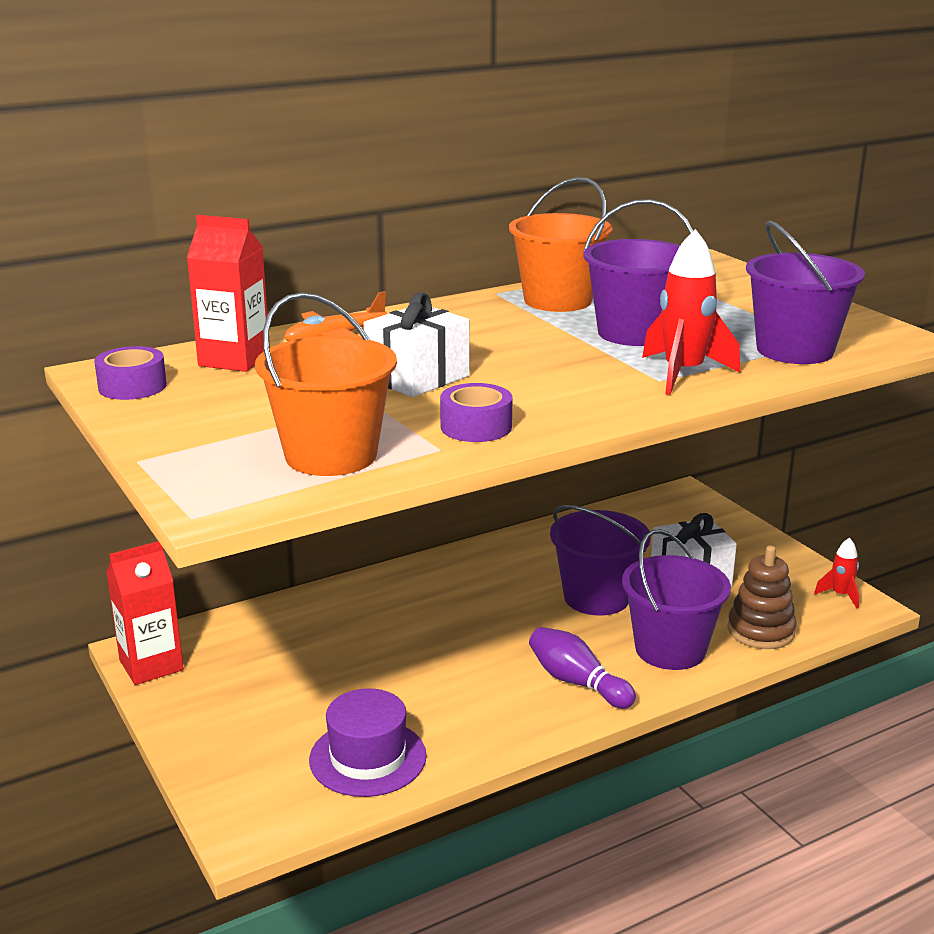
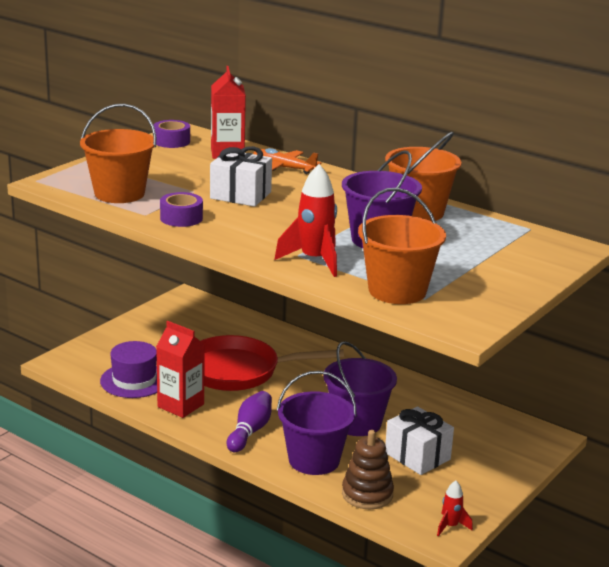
camera: 65 degrees right, 0 degrees up
red carton [106,541,184,685] -> red carton moved to [156,321,205,418]
purple bucket [746,221,865,364] -> orange bucket [358,188,446,304]
none -> red pan [201,335,344,391]

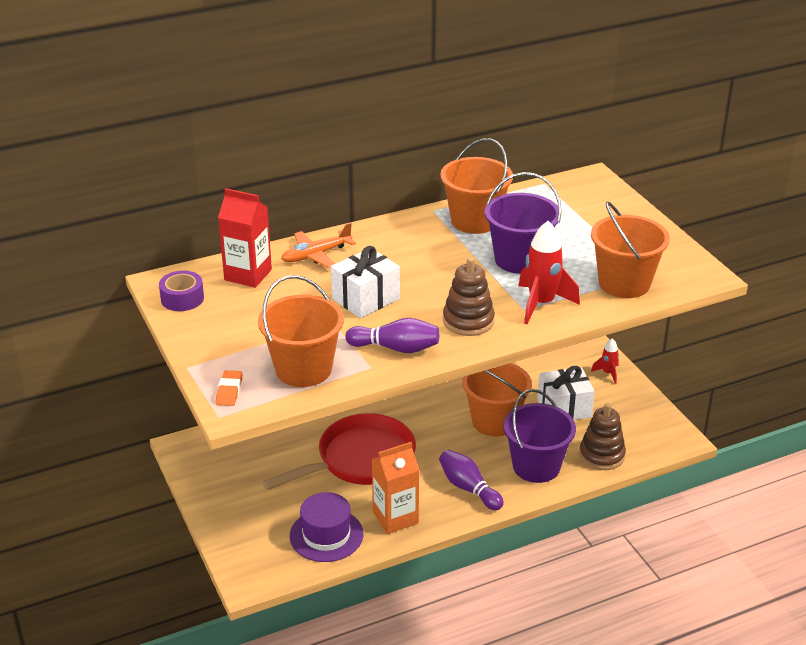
camera: 60 degrees left, 10 degrees up
red carton [156,321,205,418] -> orange carton [372,442,419,534]
purple tape [160,192,203,227] -> purple bowling pin [345,318,439,353]
red pan [201,335,344,391] -> red pan turned 150 degrees counterclockwise [262,413,416,490]
purple bucket [323,341,397,436] -> orange bucket [462,363,532,436]
red rocket [437,481,473,537] -> red rocket moved to [591,338,619,384]
none -> orange eraser [216,370,242,406]
none -> brown stacking toy [443,257,495,336]

